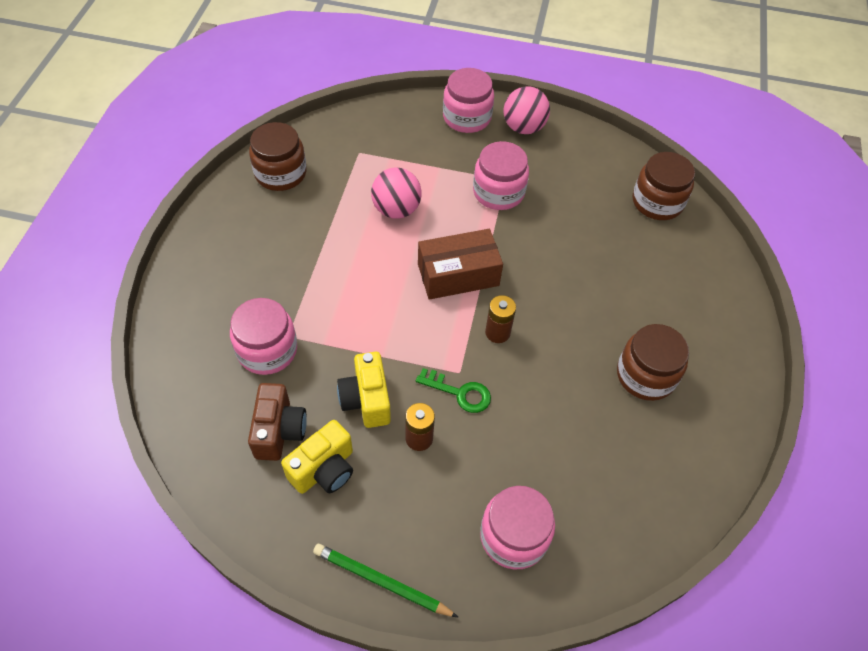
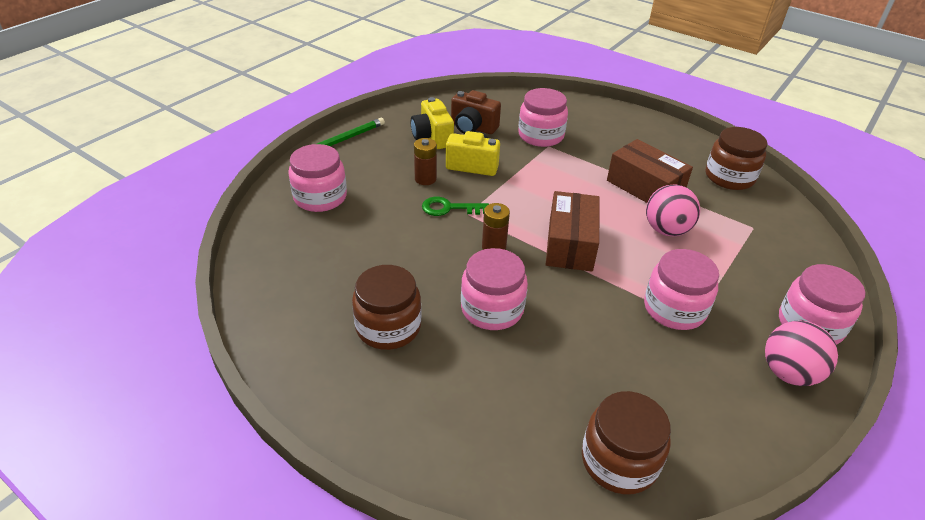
camera: 115 degrees right, 15 degrees down
green key [416,368,491,413] -> green key turned 45 degrees clockwise [422,197,489,216]
none -> pink jar [461,248,528,330]
none -> brown box [607,139,693,203]

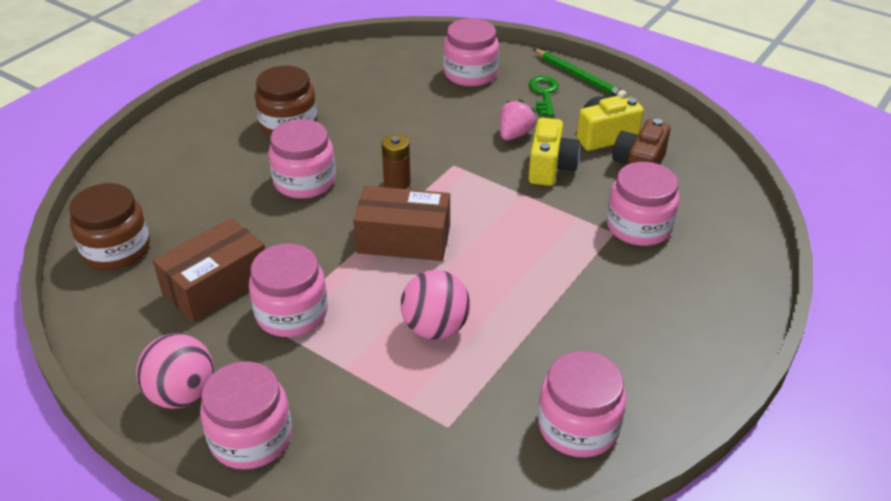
camera: 90 degrees right, 0 degrees up
brown battery [414,138,437,185] -> pink strawberry [500,99,537,140]
green key [422,197,489,216] -> green key moved to [528,76,559,116]
brown box [607,139,693,203] -> brown box moved to [153,218,265,323]
brown jar [706,127,768,190] -> pink jar [538,351,626,458]

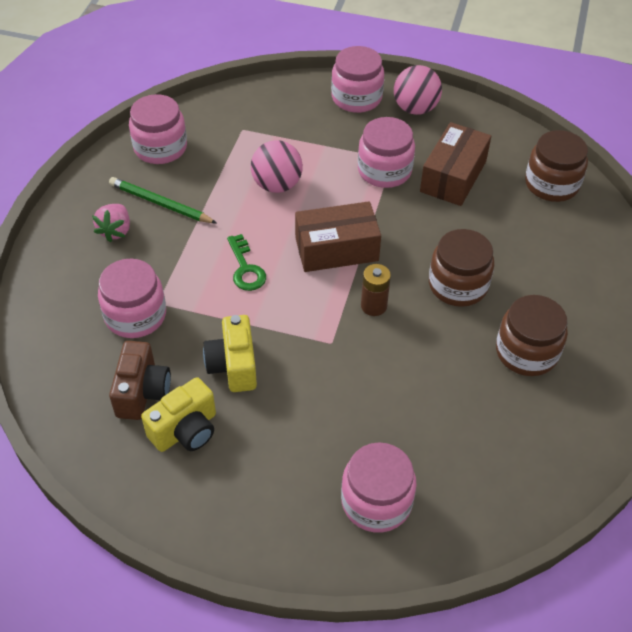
camera: 160 degrees right, 10 degrees up
pink jar [268,119,336,199] -> brown jar [429,229,494,307]
pink strawberry [500,99,537,140] -> pink strawberry moved to [92,204,130,242]
green key [528,76,559,116] -> green key moved to [227,234,266,291]
green pencil [533,49,627,99] -> green pencil moved to [109,177,217,224]

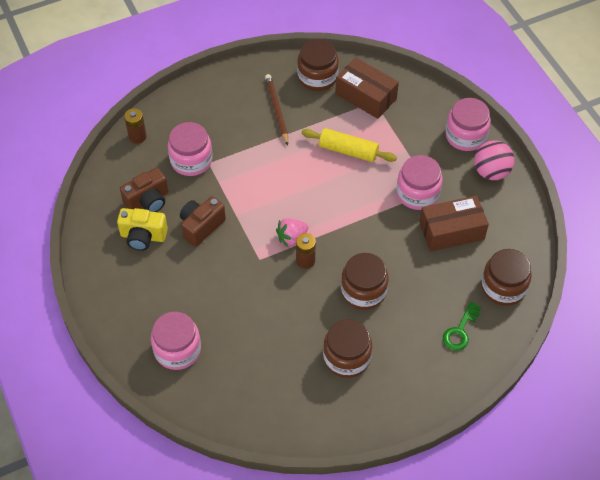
camera: 50 degrees right, 5 degrees up
pink strawberry [92,204,130,242] -> pink strawberry moved to [276,218,309,248]
green pencil [109,177,217,224] -> brown pencil [265,74,288,146]
pink jar [129,94,187,164] -> brown jar [297,39,339,91]
yellow camera [203,315,257,392] -> brown camera [180,196,226,247]
green key [227,234,266,291] -> green key moved to [443,302,481,351]
pink ball [251,140,303,193] -> yellow rolling pin [302,128,397,162]
brown box [295,201,381,272] -> brown box moved to [335,57,399,119]
none -> brown battery [124,108,147,144]

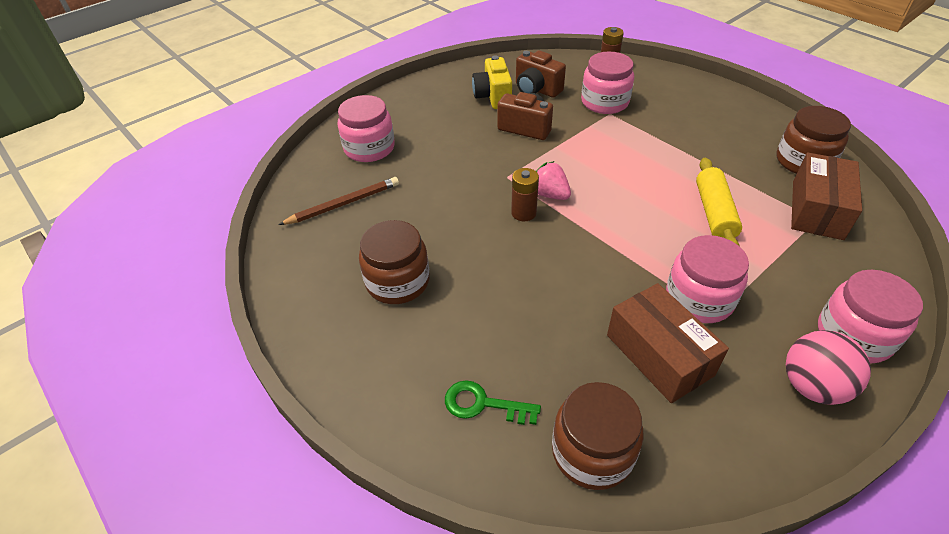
camera: 75 degrees right, 10 degrees down
brown pencil [265,74,288,146] -> brown pencil moved to [278,177,399,225]
brown jar [341,253,388,310] -> none

